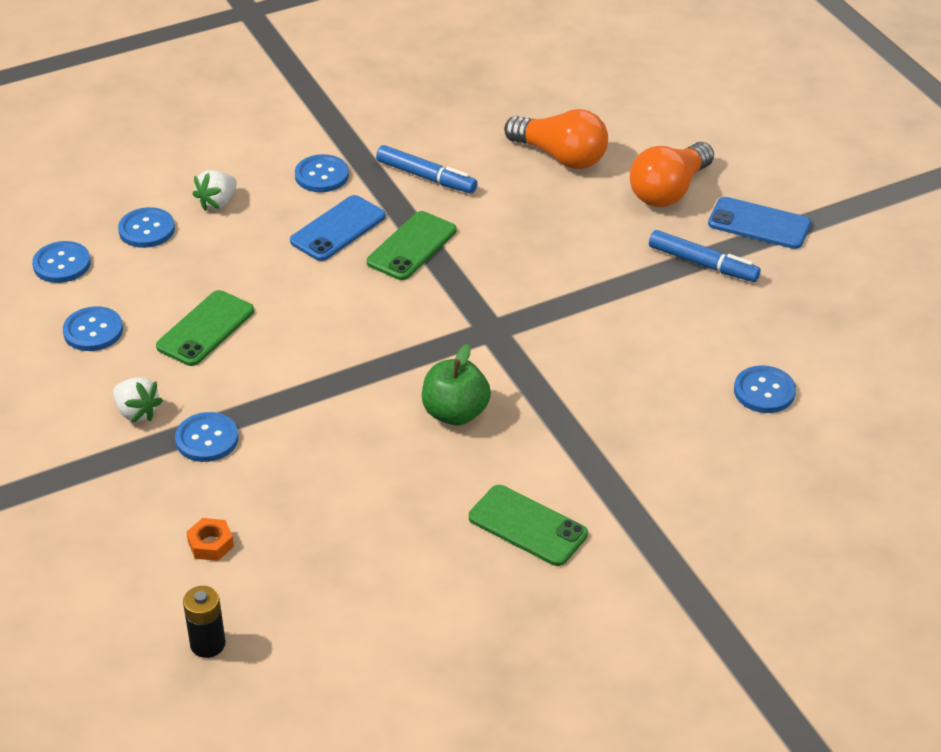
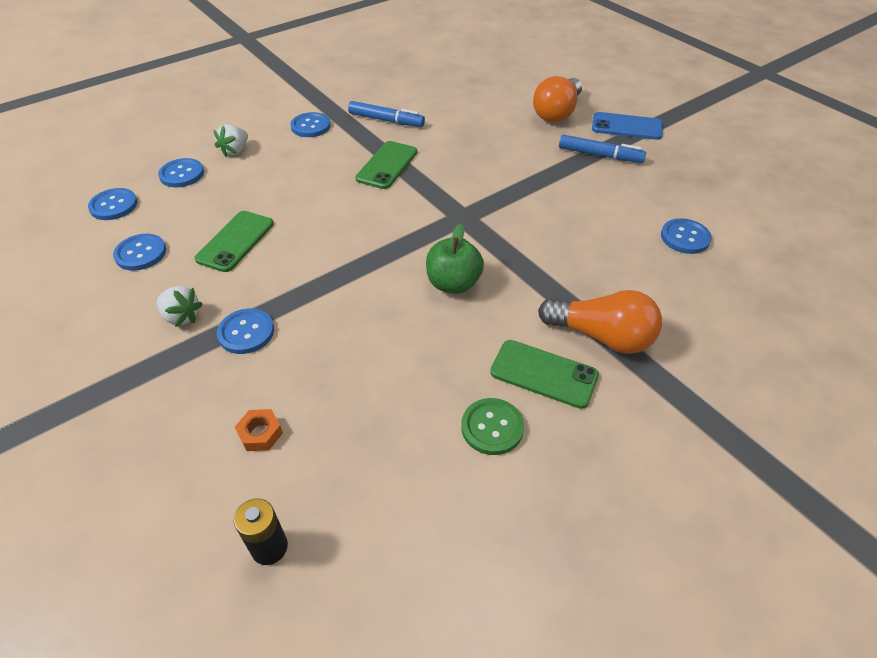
camera: 10 degrees left, 5 degrees up
blue phone [290,195,386,261] -> none
orange light bulb [504,109,608,169] -> orange light bulb moved to [538,290,662,354]
none -> green button [461,398,524,455]

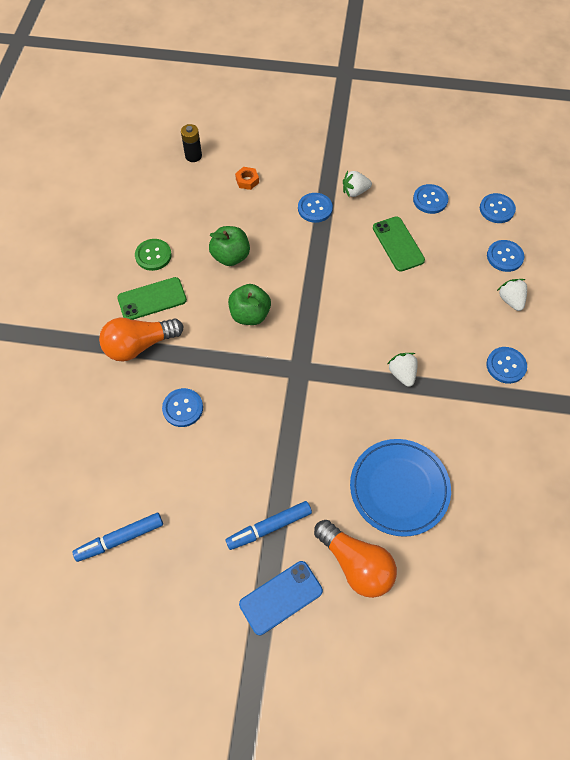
camera: 135 degrees right, 15 degrees up
blue marker [348,101,425,127] -> blue marker moved to [73,513,163,562]
green phone [355,141,417,189] -> white strawberry [388,353,418,387]
orange light bulb [533,76,582,123] -> orange light bulb turned 150 degrees clockwise [314,520,397,598]
blue button [661,218,712,254] -> blue button moved to [162,388,203,427]
none -> green apple [209,226,250,266]
none -> blue plate [350,439,451,537]

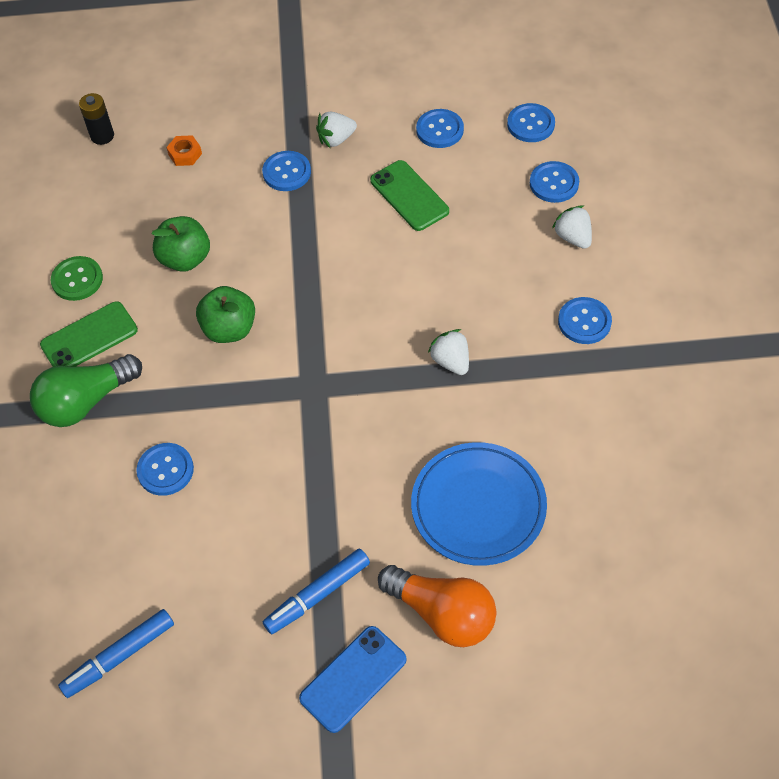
camera: 10 degrees left, 5 degrees down
orange light bulb [99,318,184,361] -> green light bulb [30,354,142,427]

